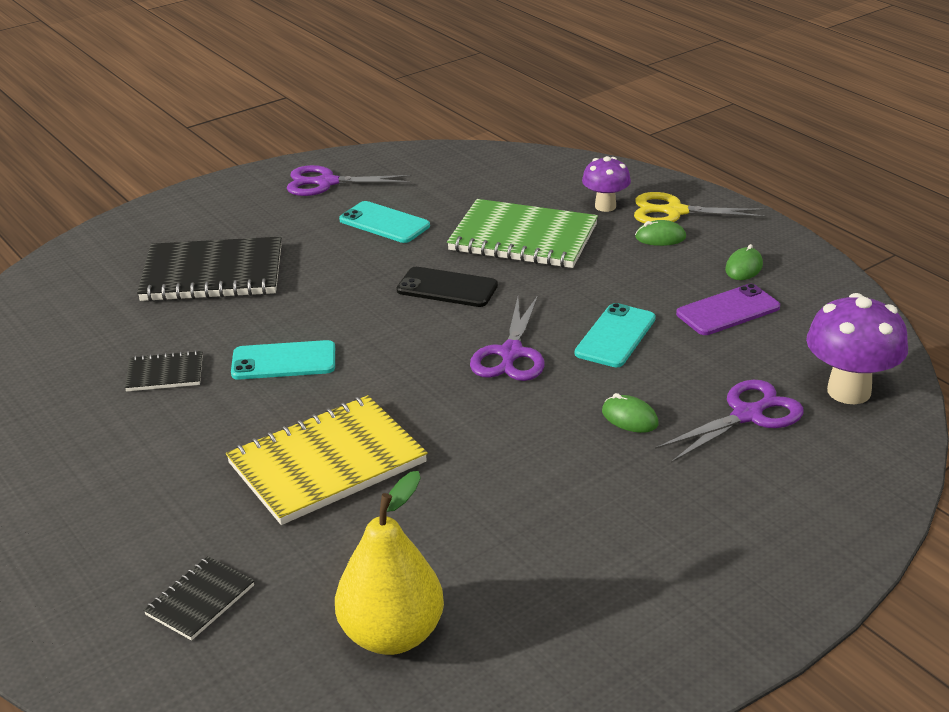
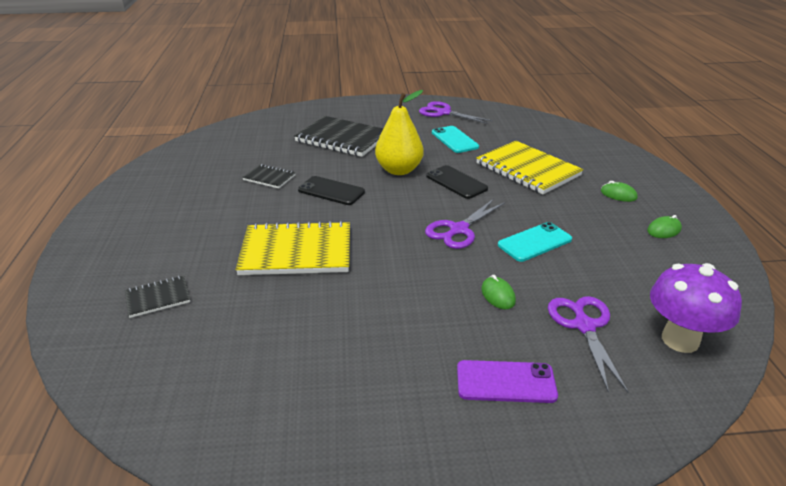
camera: 30 degrees right, 0 degrees up
turquoise phone [231,340,335,380] -> black phone [298,176,365,205]
yellow pear [335,471,444,655] -> yellow pear moved to [375,90,423,175]
green notebook [447,199,598,268] -> yellow notebook [476,141,583,194]
purple mushroom [582,156,631,212] -> none
yellow scissors [634,192,767,223] -> none
purple scissors [655,380,804,463] -> purple scissors turned 90 degrees counterclockwise [548,296,628,393]
purple phone [676,284,780,335] -> purple phone moved to [457,360,558,403]

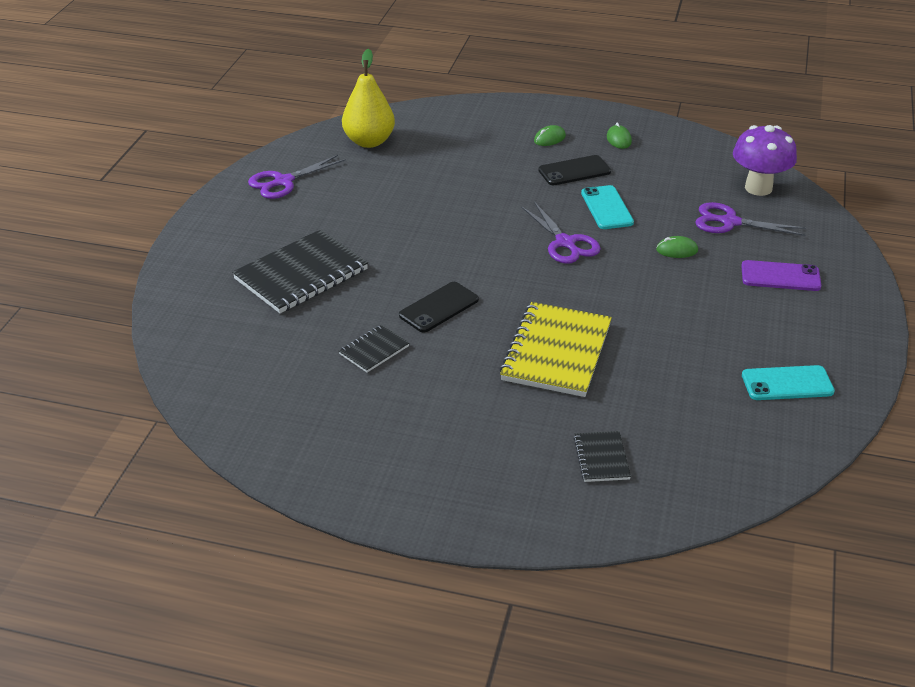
camera: 70 degrees left, 5 degrees up
yellow pear [375,90,423,175] -> yellow pear moved to [342,49,395,148]
black phone [426,165,488,199] -> black phone moved to [538,155,611,185]
turquoise phone [432,126,479,153] -> turquoise phone moved to [742,365,835,400]
purple phone [457,360,558,403] -> purple phone turned 75 degrees clockwise [741,260,821,291]
yellow notebook [476,141,583,194] -> none

